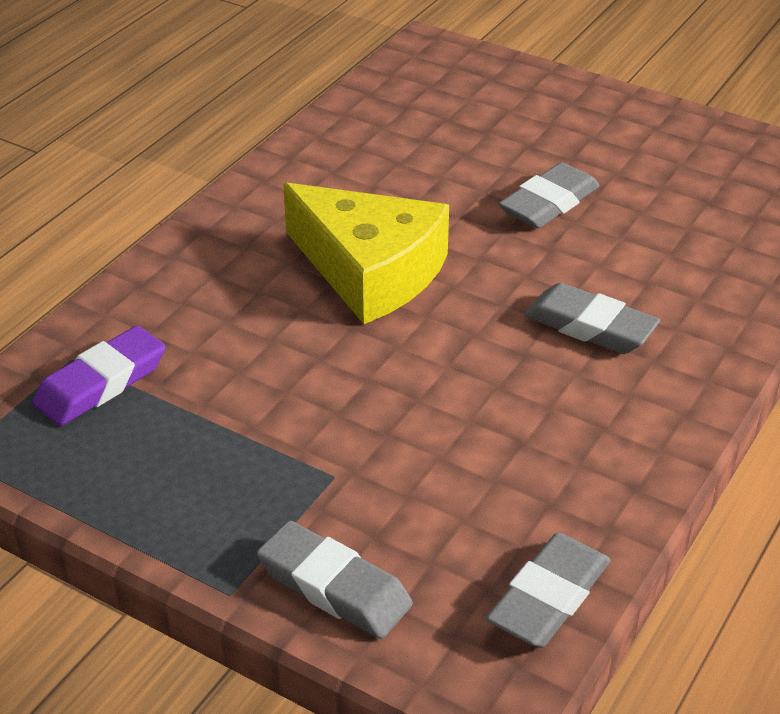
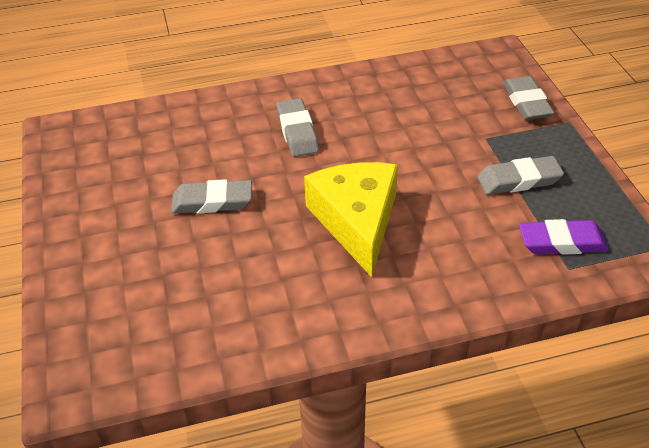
camera: 135 degrees left, 5 degrees up
grey eraser [486,533,611,648] -> grey eraser moved to [477,156,564,195]

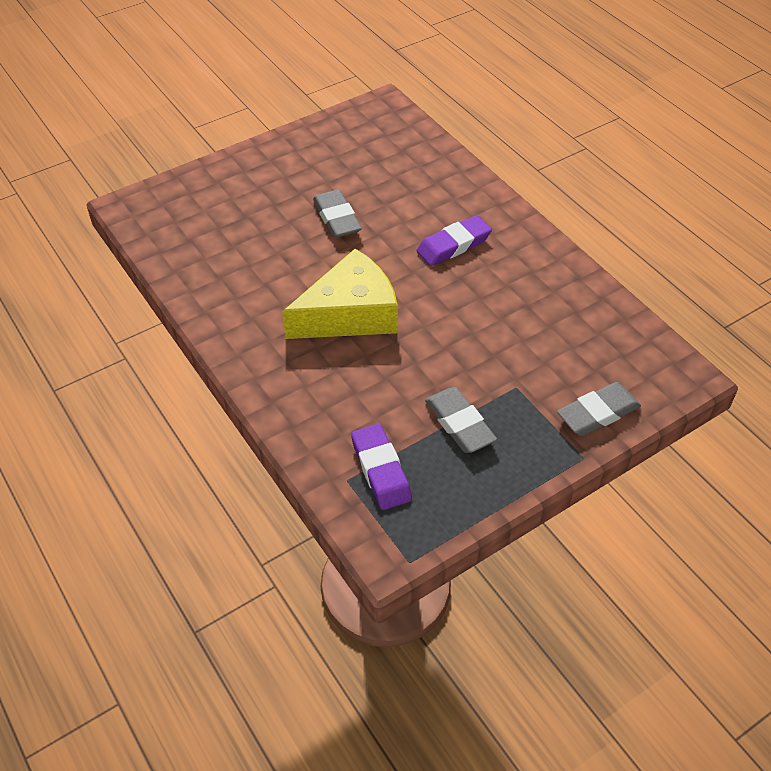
camera: 70 degrees right, 5 degrees up
grey eraser [277,98,319,157] -> purple eraser [416,215,492,266]

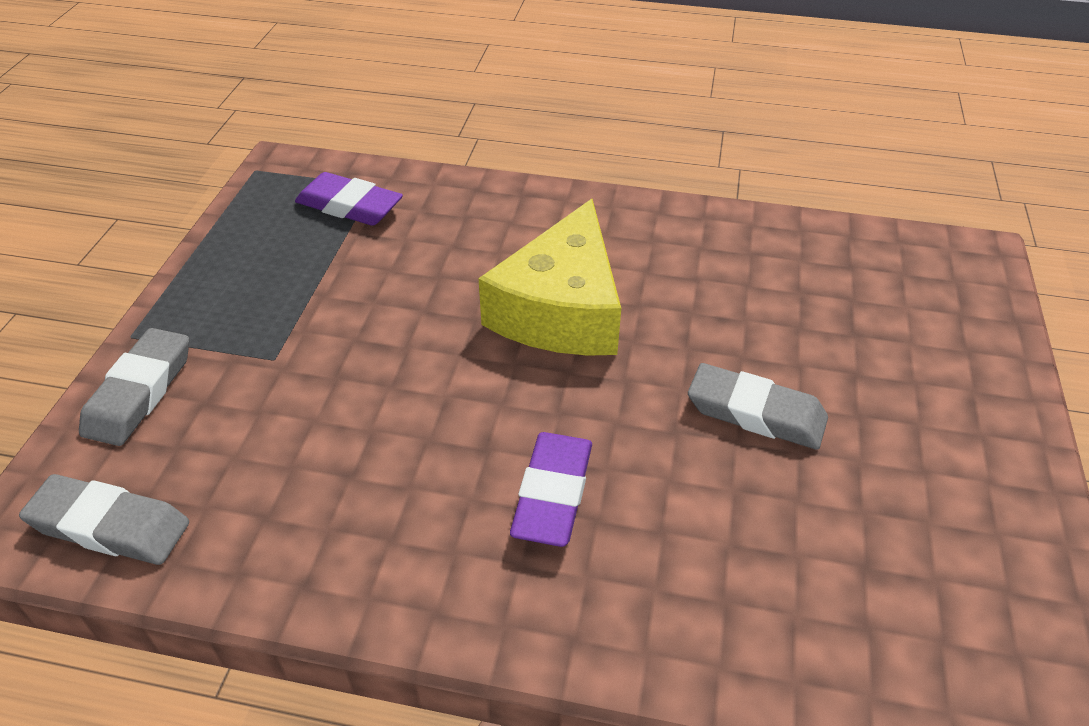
camera: 135 degrees right, 5 degrees down
grey eraser [425,387,497,453] -> grey eraser moved to [19,474,189,565]

